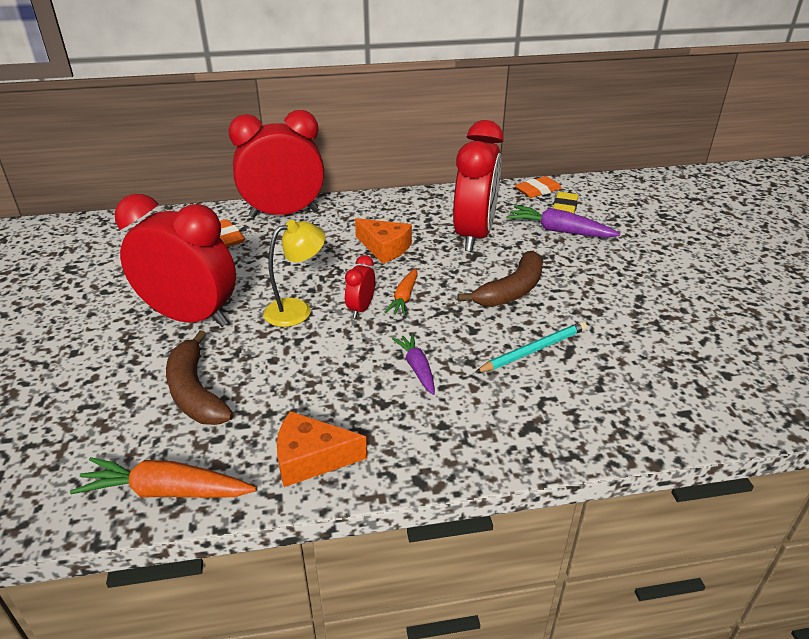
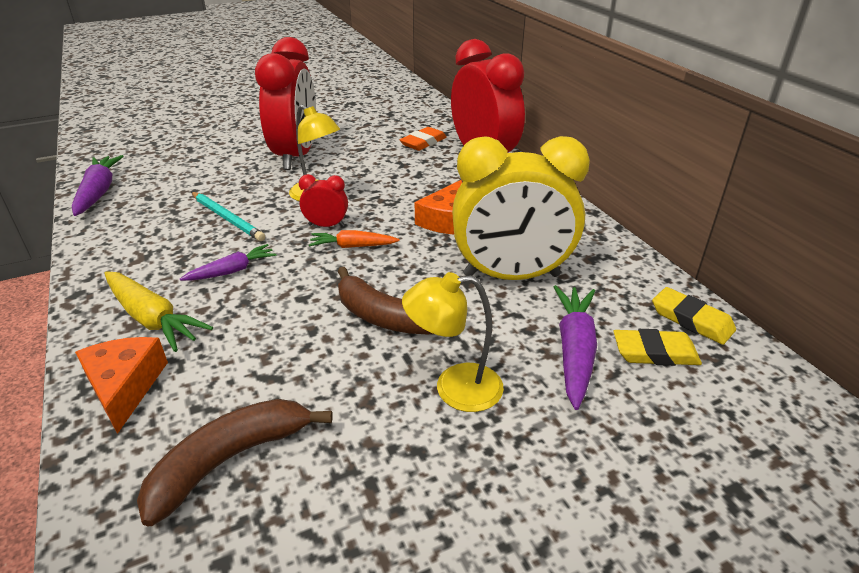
camera: 75 degrees right, 0 degrees up
orange carrot [70,457,257,498] -> purple carrot [72,155,124,216]
brown banana [166,330,234,425] -> brown banana moved to [137,399,333,527]
orange cheese [277,411,367,487] -> orange cheese moved to [75,337,168,434]
red clock [453,120,503,252] -> yellow clock [452,136,590,280]
turquoise pencil [475,321,587,373] -> turquoise pencil moved to [191,192,265,241]
orange eraser [515,176,562,198] -> yellow eraser [652,287,736,345]
none -> yellow carrot [104,271,213,352]
none -> yellow lamp [402,272,504,412]

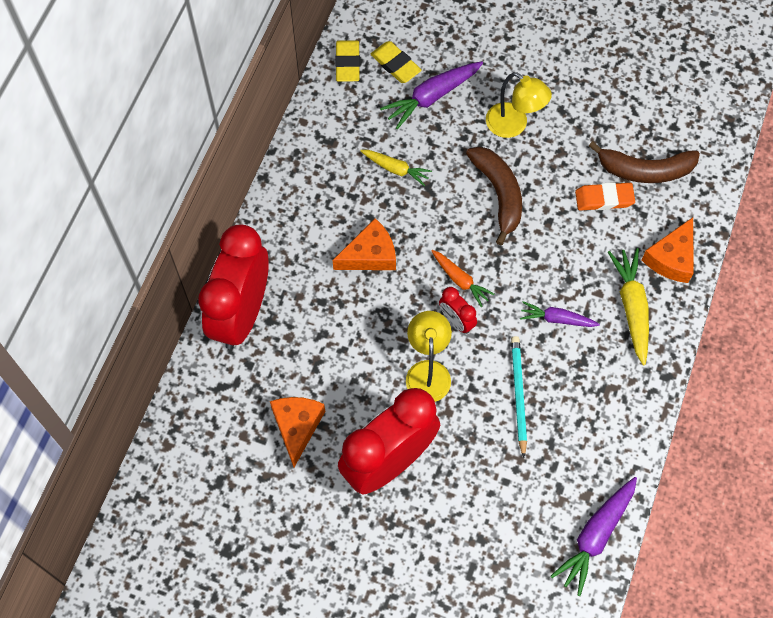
camera: 135 degrees left, 30 degrees up
orange eraser [400,127,447,151] -> orange eraser moved to [575,182,635,211]
yellow clock [452,136,590,280] -> yellow carrot [360,150,432,186]
none -> orange cheese [270,397,325,467]

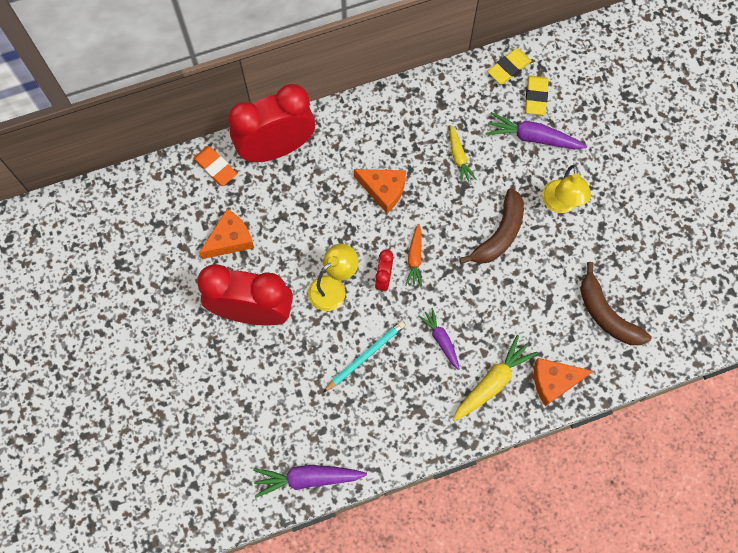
camera: 50 degrees right, 5 degrees up
orange eraser [575,182,635,211] -> orange eraser moved to [193,146,237,186]

